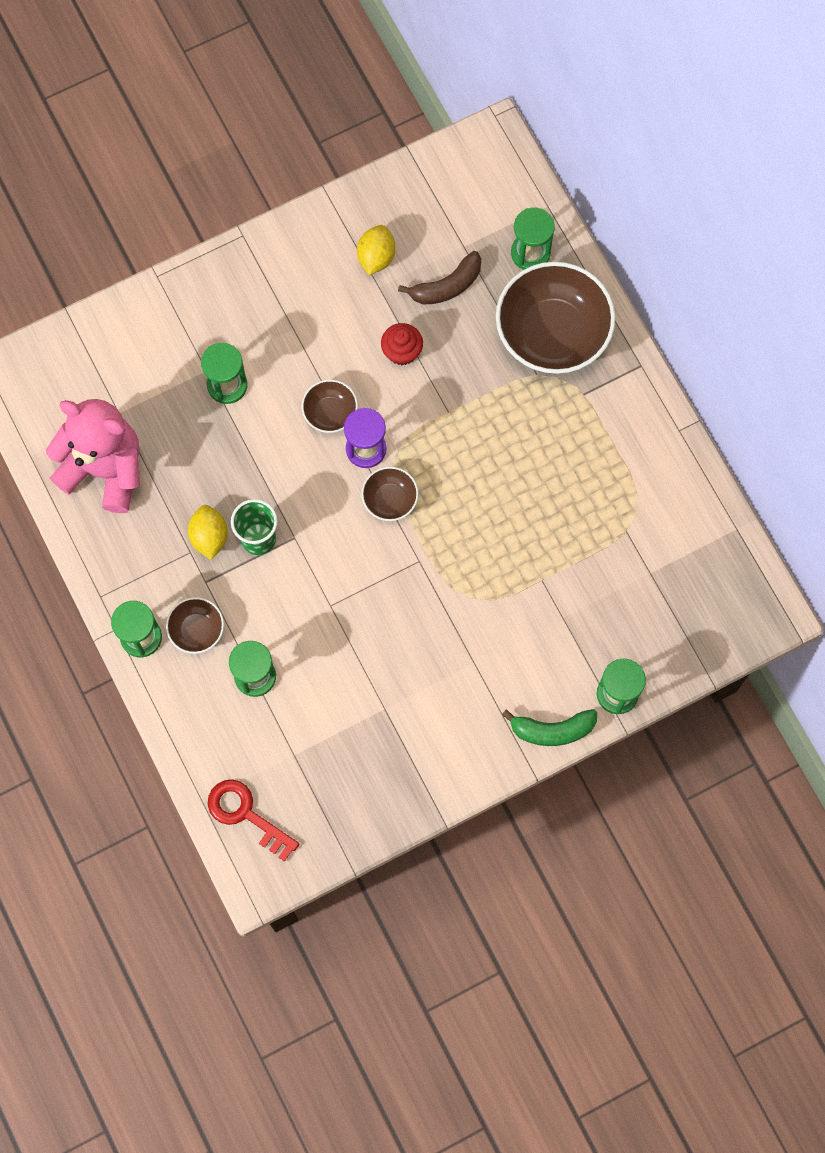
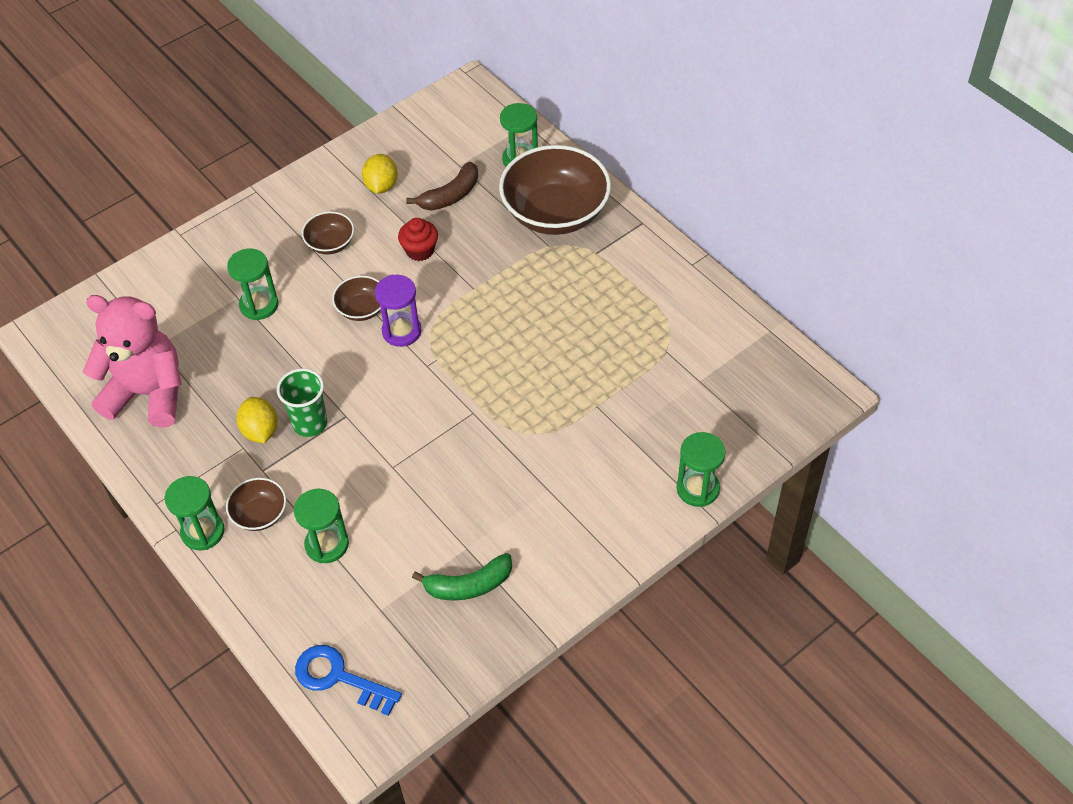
camera: 10 degrees left, 20 degrees down
red key [208,779,299,862] -> blue key [295,645,402,716]
brown bowl [361,467,419,521] -> brown bowl moved to [302,211,354,254]
green banana [502,709,597,746] -> green banana moved to [412,553,512,601]

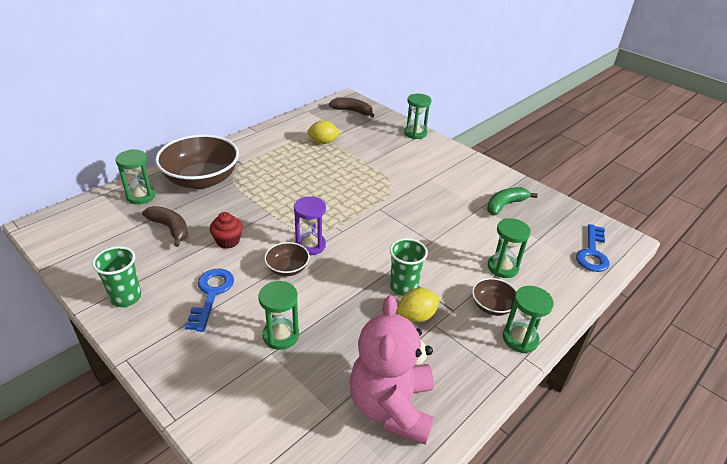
camera: 100 degrees left, 15 degrees down
brown bowl [302,211,354,254] -> blue key [185,269,234,332]
yellow lemon [362,154,398,194] -> yellow lemon moved to [307,120,341,144]
green banana [412,553,512,601] -> green banana turned 105 degrees counterclockwise [487,187,538,215]
none -> green cup [92,246,141,307]
none -> brown banana [329,97,375,118]

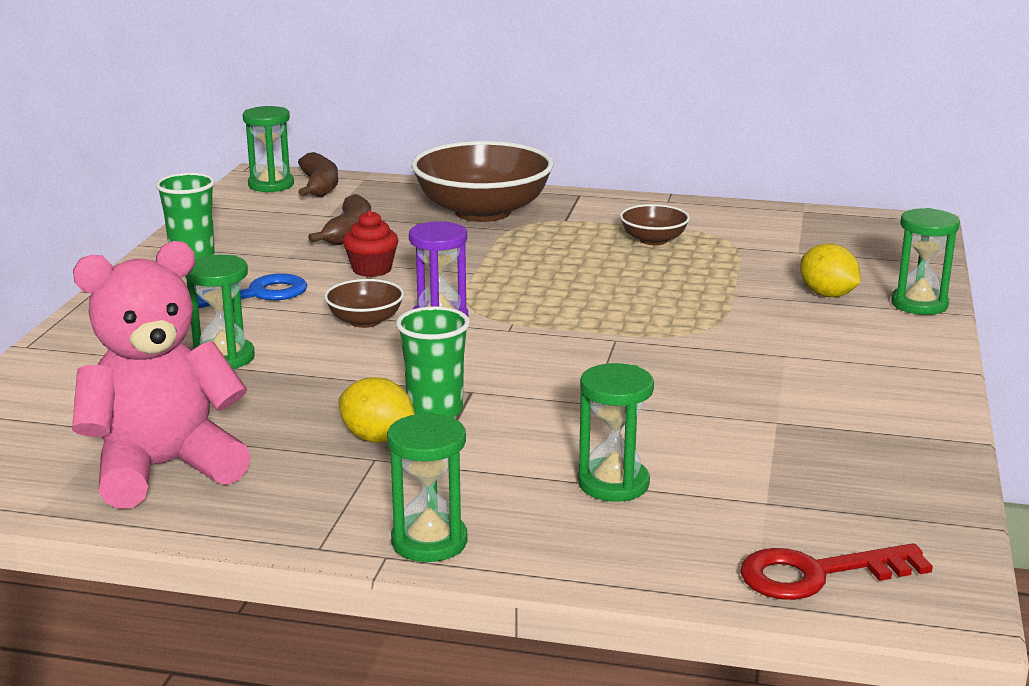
camera: 60 degrees right, 15 degrees down
green hourglass [115,149,156,204] -> green hourglass moved to [243,106,294,192]
yellow lemon [307,120,341,144] -> yellow lemon moved to [800,244,861,297]
brown banana [329,97,375,118] -> brown banana moved to [298,152,338,197]
brown bowl [472,278,517,316] -> brown bowl moved to [620,204,690,245]
green banana [487,187,538,215] -> none
blue key [576,224,610,272] -> red key [740,543,933,600]

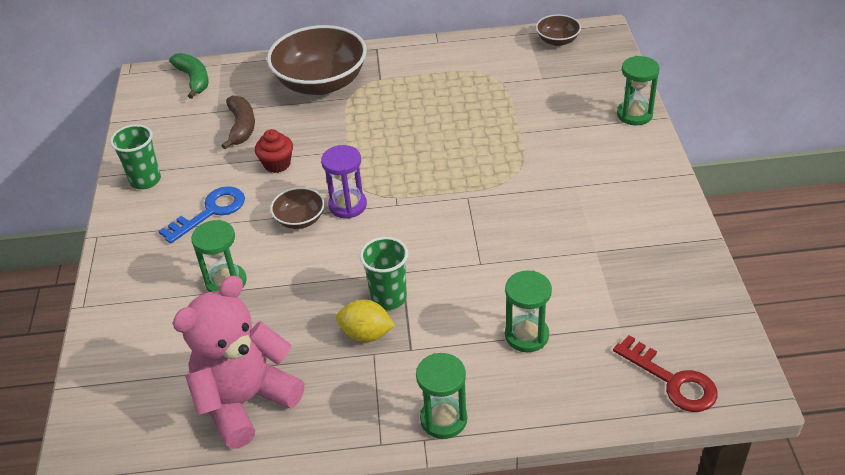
camera: 15 degrees left, 20 degrees up
green hourglass [243,106,294,192] -> none
brown banana [298,152,338,197] -> green banana [169,53,208,99]
brown bowl [620,204,690,245] -> brown bowl moved to [536,14,581,46]
red key [740,543,933,600] -> red key turned 105 degrees counterclockwise [613,335,718,412]
yellow lemon [800,244,861,297] -> none

